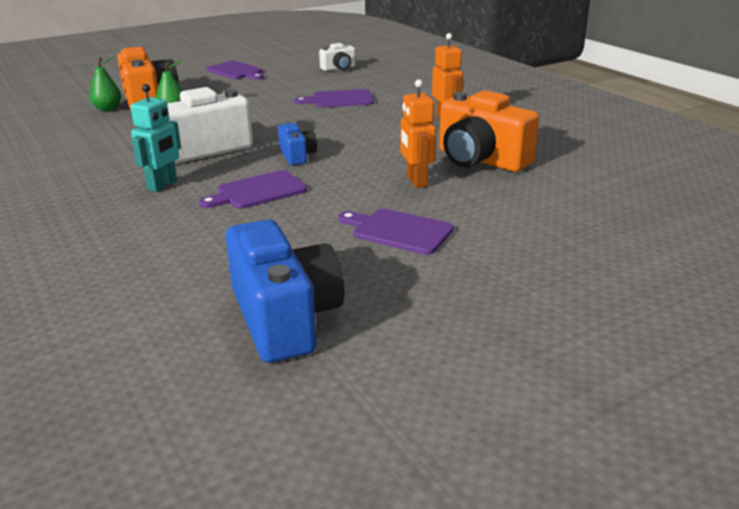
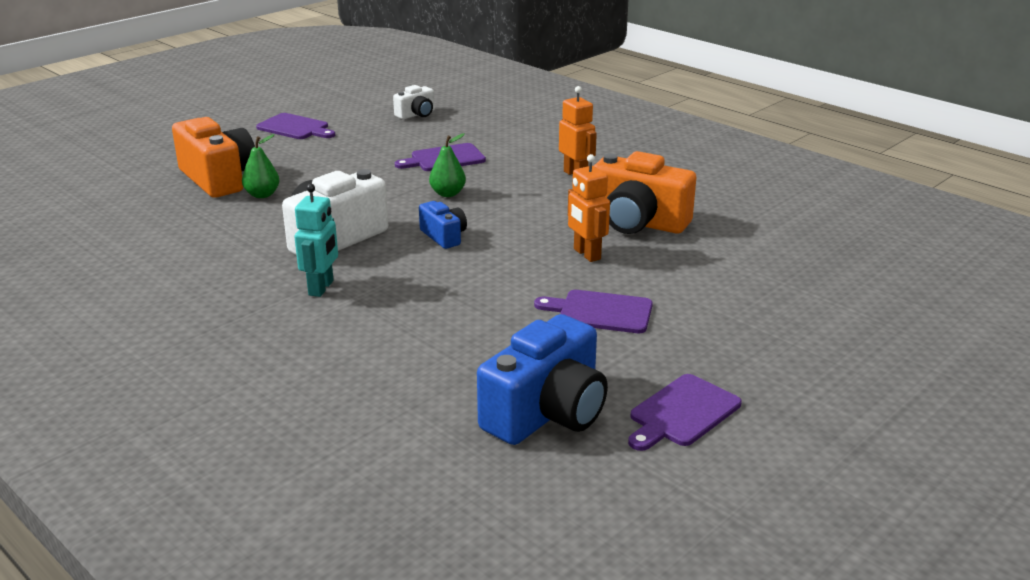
camera: 15 degrees left, 0 degrees up
green pear [89,57,121,111] -> green pear moved to [429,133,466,197]
purple cutting board [199,170,307,209] -> purple cutting board moved to [628,374,742,451]
blue camera [226,220,344,363] -> blue camera turned 75 degrees clockwise [477,314,608,445]

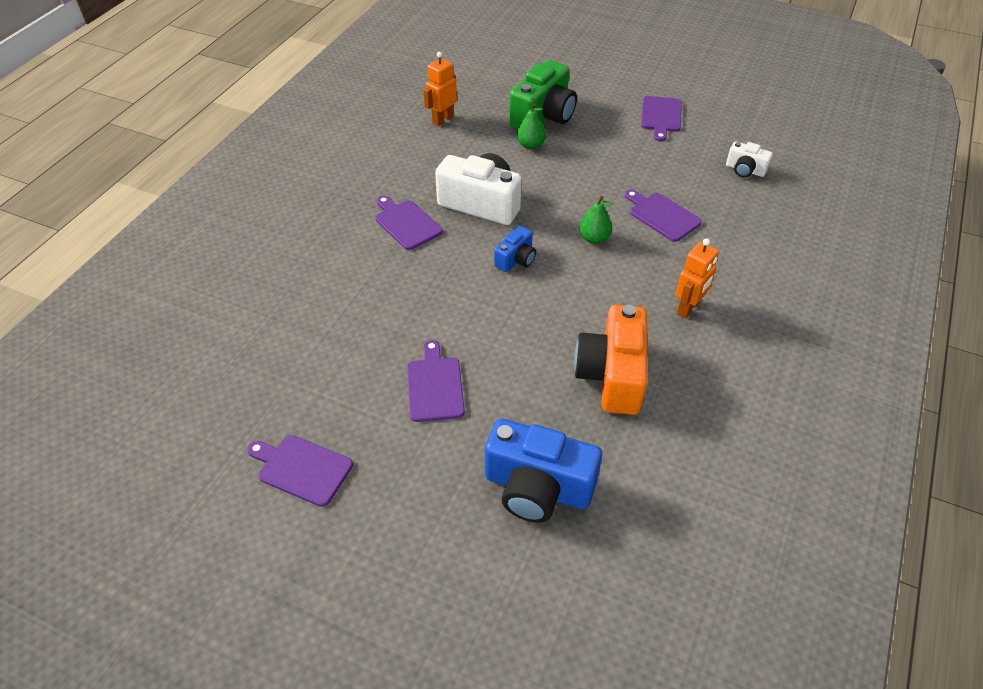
camera: 70 degrees right, 20 degrees up
orange camera [172,117,255,198] -> green camera [509,60,577,129]
turquoise robot [294,184,338,297] -> purple cutting board [375,196,443,250]
blue camera [477,314,608,445] -> blue camera moved to [485,418,602,523]
orange robot [568,154,610,262] -> orange robot moved to [423,52,457,126]

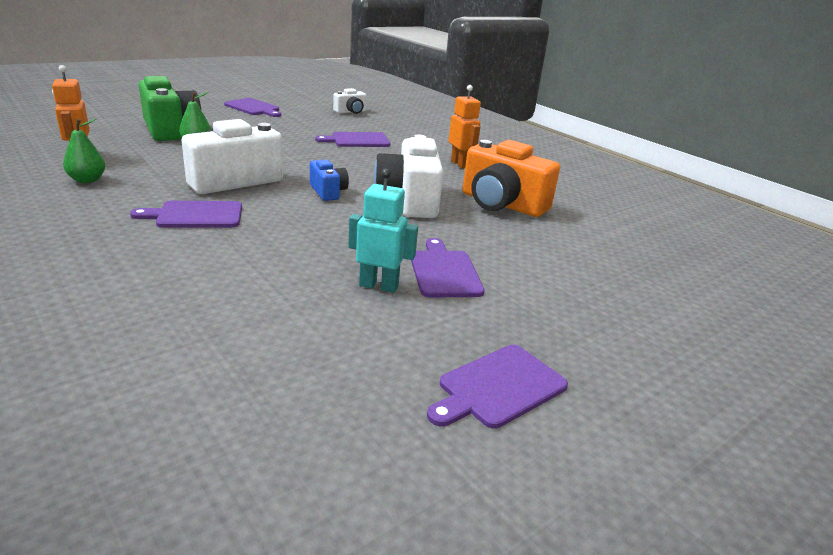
camera: 65 degrees left, 20 degrees down
purple cutting board [407,340,465,422] -> purple cutting board turned 60 degrees clockwise [411,238,485,297]
blue camera [485,418,602,523] -> none
green pear [579,196,612,244] -> green pear moved to [63,119,105,183]
none -> turquoise robot [348,169,418,293]
none -> white camera [374,135,443,218]

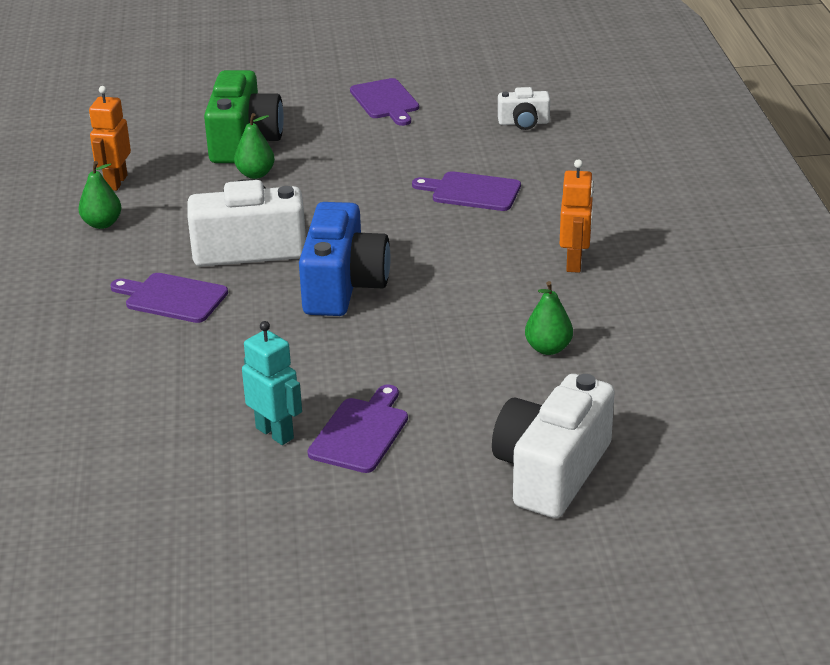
camera: 35 degrees right, 5 degrees up
blue camera [310,160,349,201] -> blue camera [299,202,391,316], size x1.94
white camera [374,135,443,218] -> white camera moved to [492,374,615,518]
purple cutting board [427,345,568,429] -> none
orange camera [463,140,560,217] -> green pear [525,281,573,355]

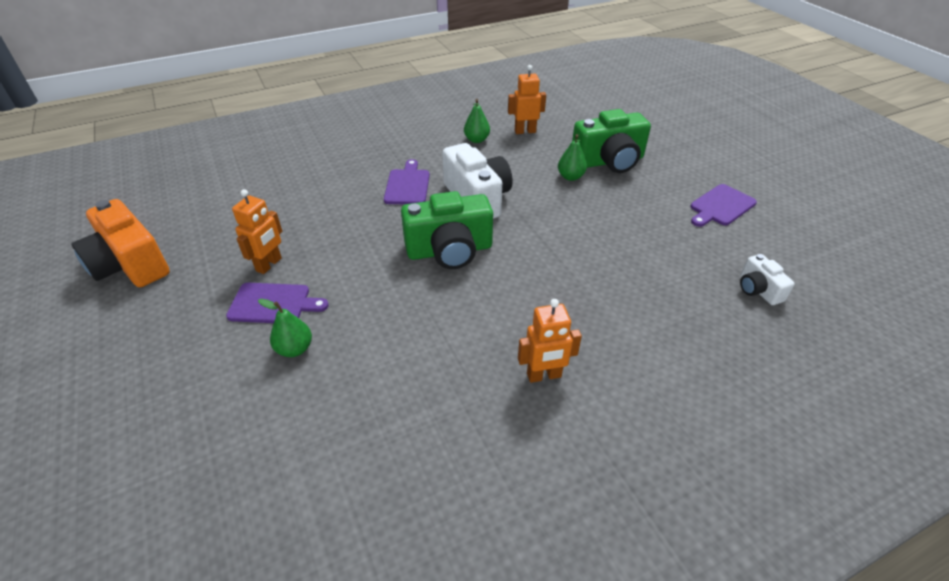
camera: 70 degrees right, 10 degrees up
turquoise robot [242,321,302,445] -> orange robot [232,189,282,274]
blue camera [299,202,391,316] -> green camera [401,191,493,269]
purple cutting board [412,171,521,211] -> none
white camera [492,374,615,518] -> none
green pear [525,281,573,355] -> green pear moved to [258,299,312,357]
none -> orange camera [72,199,170,287]

